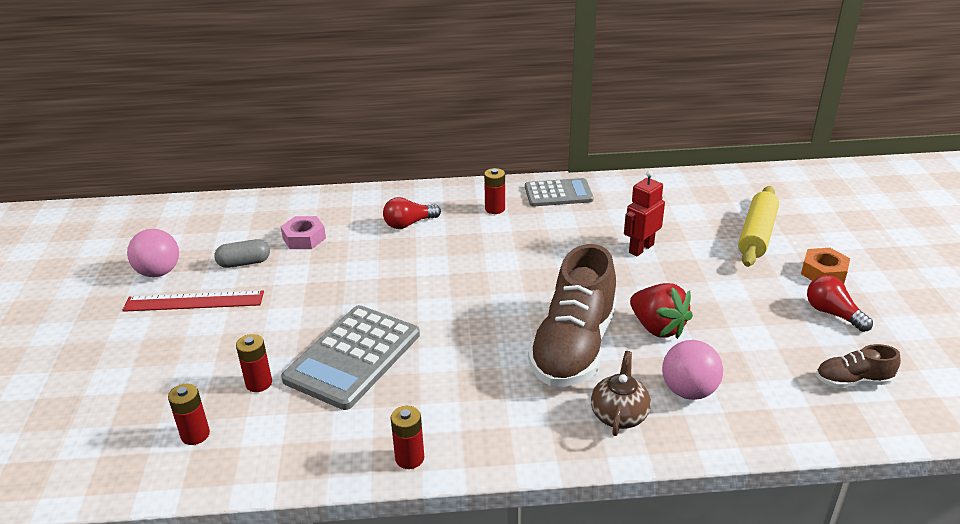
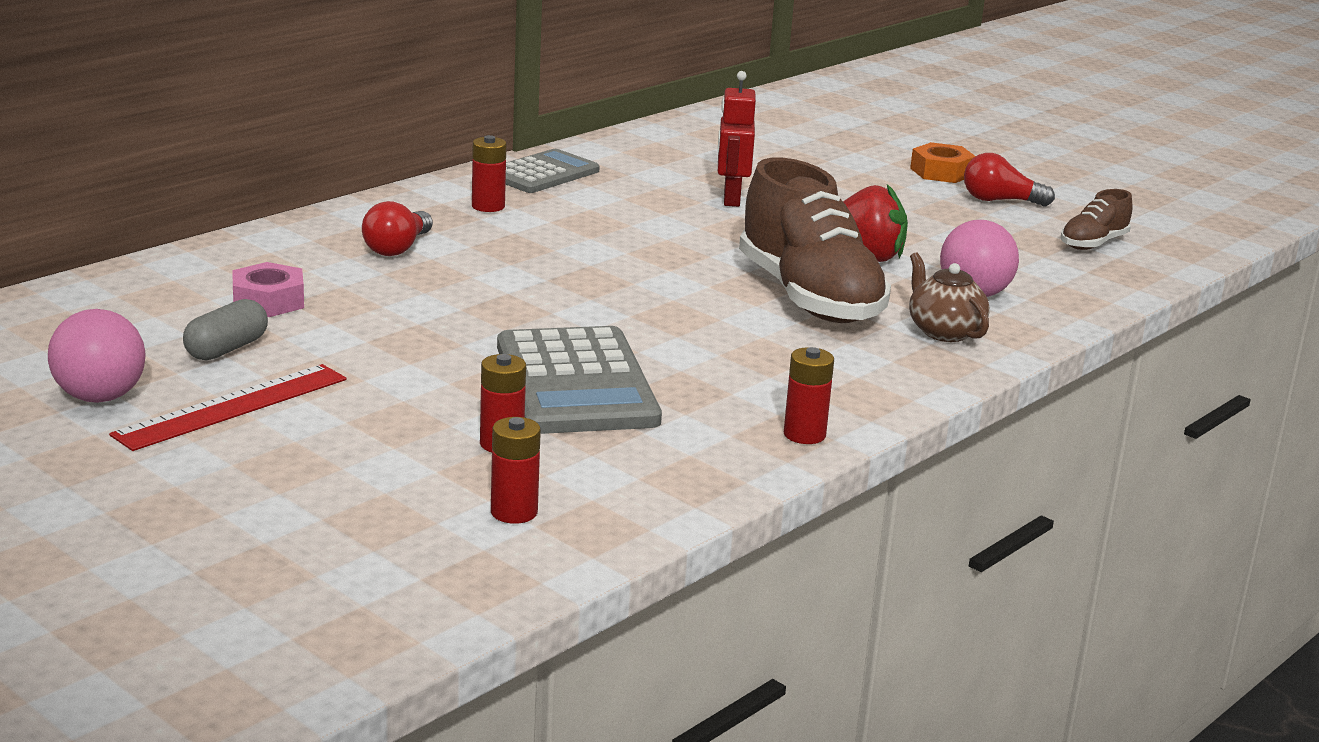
camera: 45 degrees left, 10 degrees down
yellow rolling pin [738,186,779,267] -> none

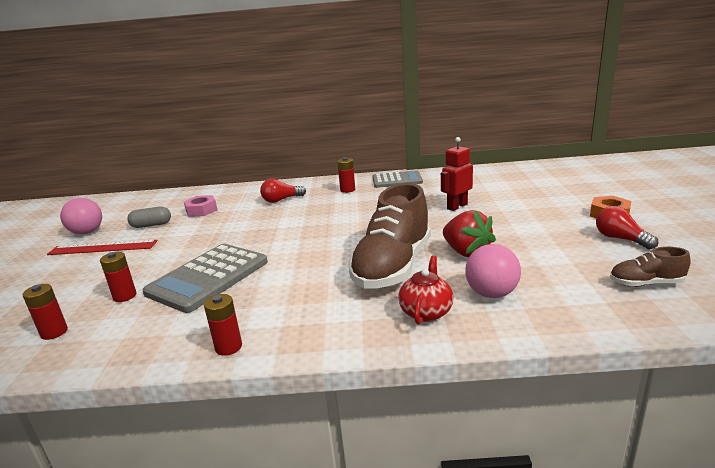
camera: 50 degrees right, 0 degrees up
brown teapot [909,252,990,342] -> red teapot [398,256,453,325]

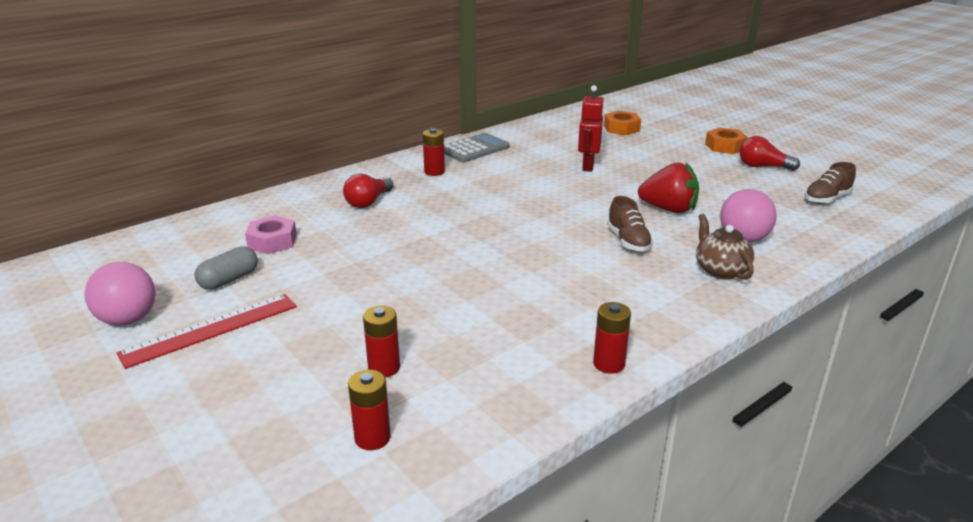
camera: 40 degrees left, 5 degrees up
grey calculator [142,244,268,313] -> none
brown shoe [348,183,431,289] -> brown shoe [607,196,653,252], size x0.47
red teapot [398,256,453,325] -> brown teapot [696,214,754,280]
none -> orange nut [604,111,641,135]

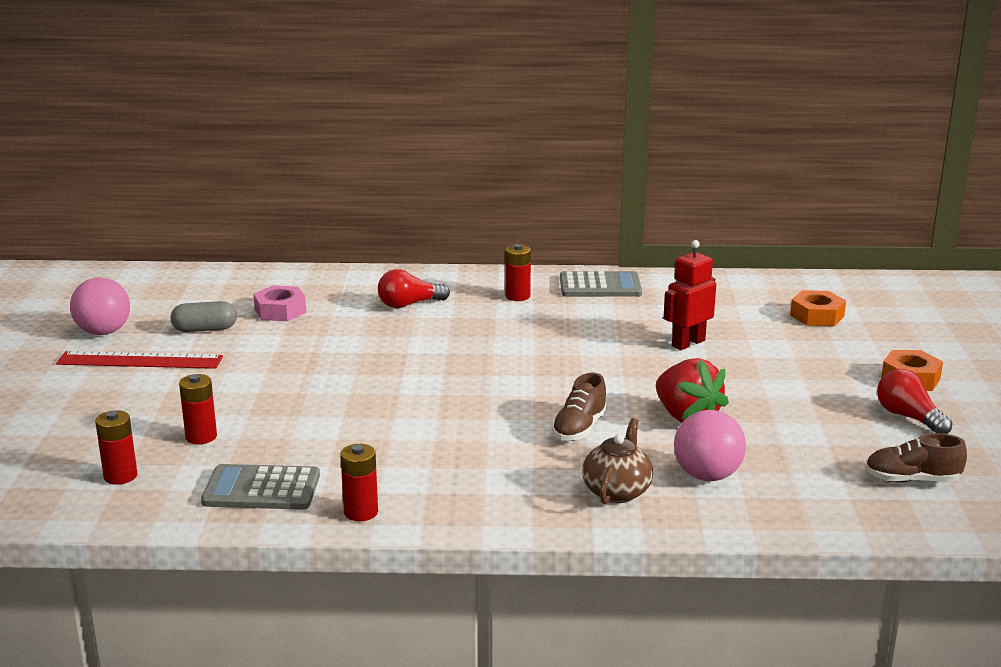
camera: 40 degrees right, 5 degrees down
none -> grey calculator [201,464,320,510]

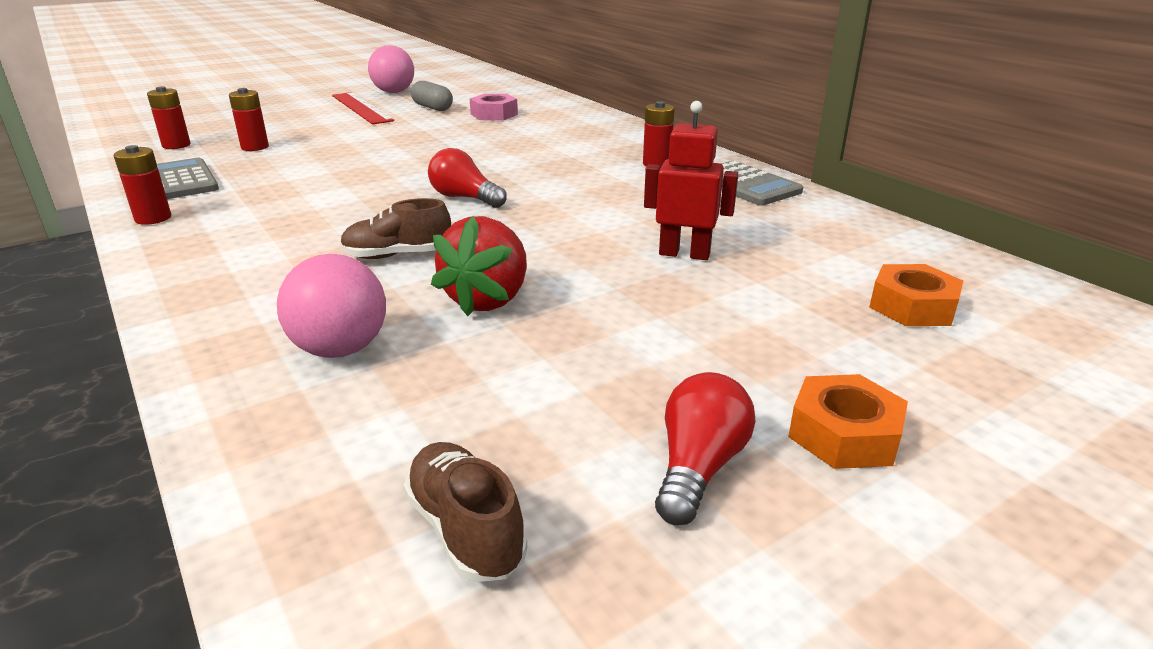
camera: 55 degrees right, 5 degrees up
red light bulb [378,269,450,308] -> red light bulb moved to [428,148,507,208]
brown teapot [582,418,653,504] -> none

